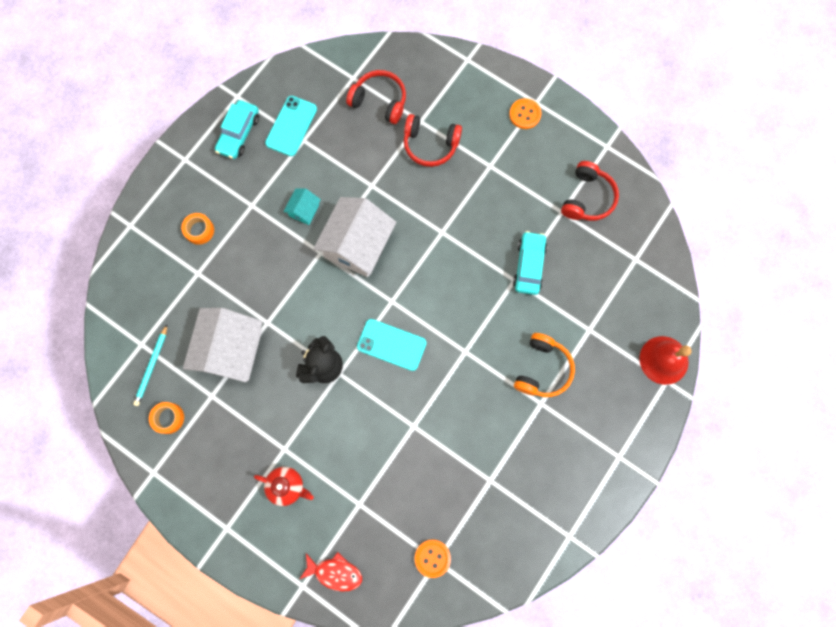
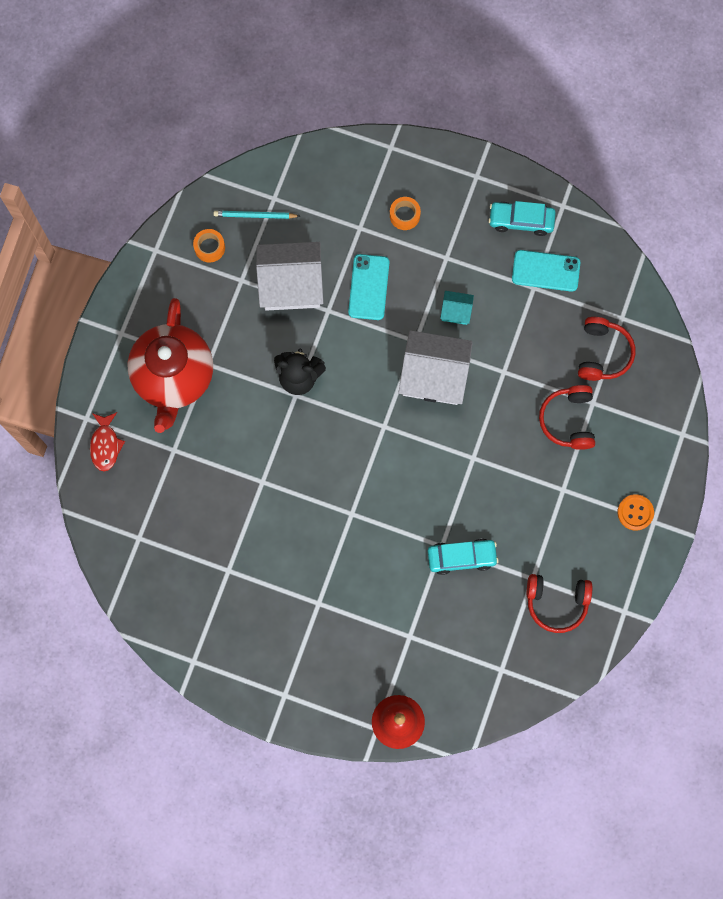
camera: 75 degrees right, 0 degrees up
red teapot [254,467,314,506] -> red teapot [128,298,213,433], size x2.23
turquoise phone [357,319,426,371] -> turquoise phone moved to [348,254,389,320]
orange button [415,539,451,578] -> none
orange headphones [514,333,575,397] -> none

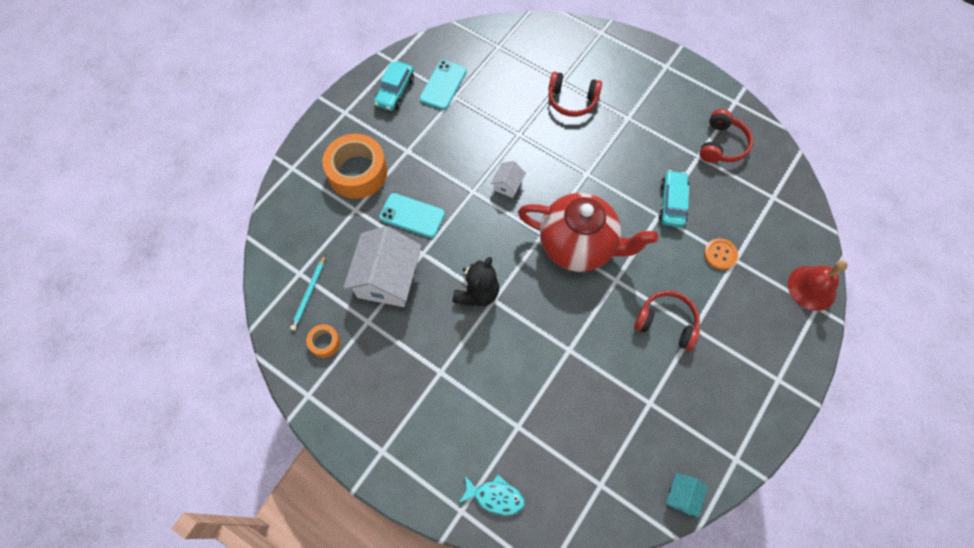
camera: 75 degrees left, 10 degrees down
red fish [90,412,125,471] -> turquoise fish [459,475,525,516]
red teapot [128,298,213,433] -> red teapot moved to [518,193,658,272]
orange tape [390,197,421,230] -> orange tape [322,134,388,199], size x2.16
white house [398,330,473,405] -> white house [490,161,526,198], size x0.46
turquoise house [440,291,474,325] -> turquoise house moved to [666,473,708,518]
red headphones [578,317,635,381] -> red headphones moved to [634,291,700,351]
orange button [618,494,654,531] -> orange button moved to [704,238,738,270]

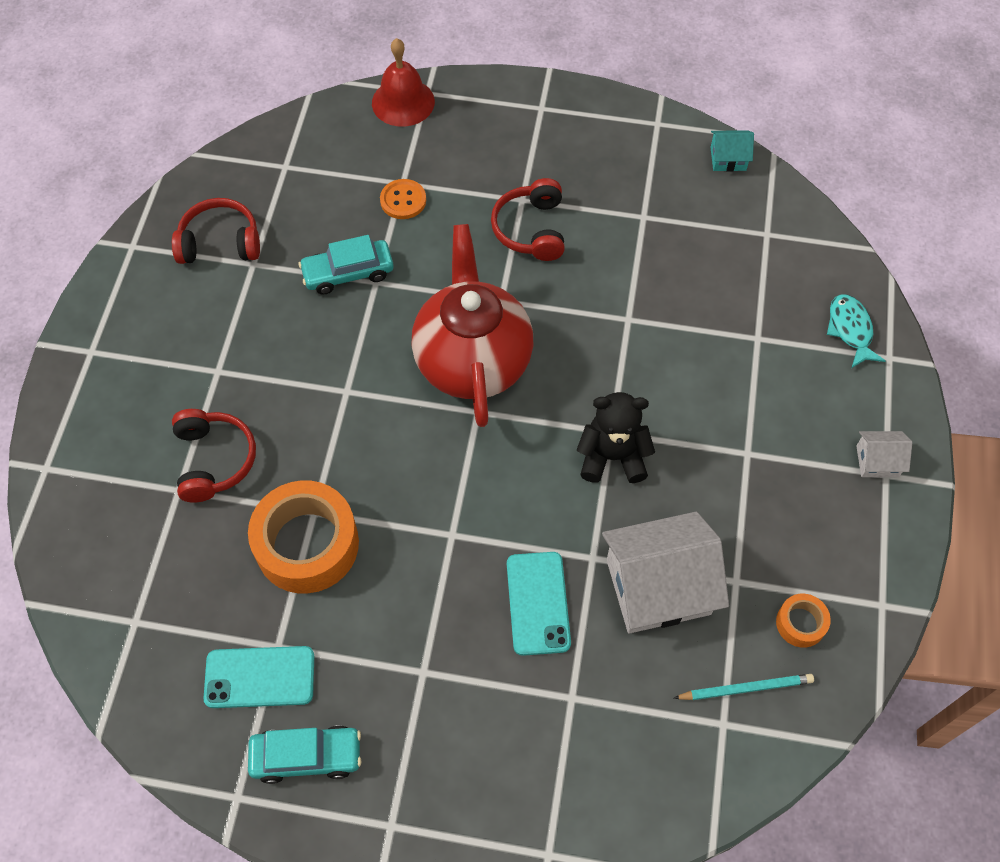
camera: 115 degrees left, 5 degrees down
orange tape [322,134,388,199] -> orange tape moved to [248,480,359,593]
white house [490,161,526,198] -> white house moved to [856,431,912,477]

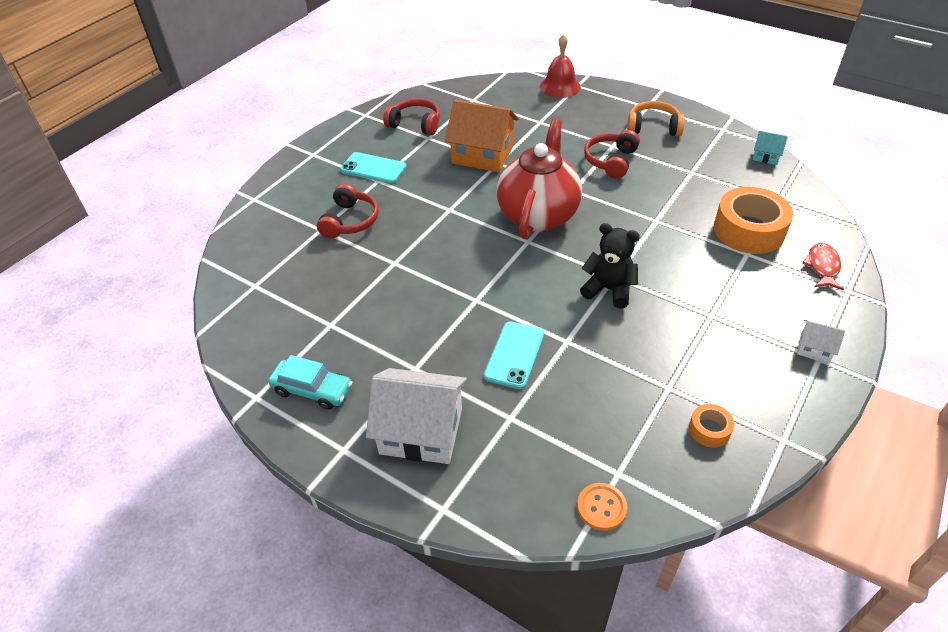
camera: 25 degrees right, 15 degrees down
turquoise phone [203,646,314,708] -> turquoise phone moved to [340,152,406,184]
orange tape [248,480,359,593] -> orange tape moved to [714,187,793,254]
turquoise car [299,235,394,295] -> orange house [445,100,519,172]
orange button [380,179,426,219] -> orange button moved to [577,483,627,531]
white house [602,512,729,633] -> white house moved to [366,368,467,464]
turquoise pencil [674,674,814,700] -> none
turquoise fish [827,294,885,368] -> red fish [802,243,844,291]
none -> orange headphones [627,101,685,136]

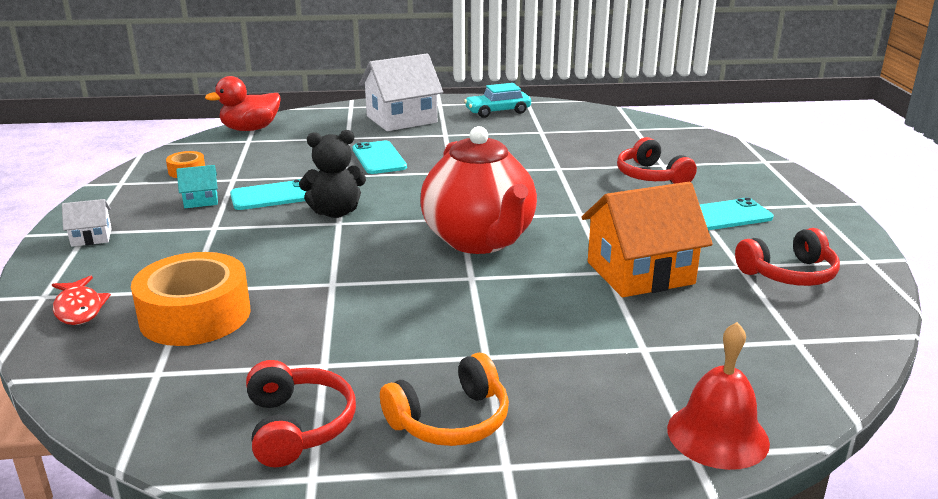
camera: 140 degrees right, 20 degrees down
orange button [577,483,627,531] -> red duck [205,76,281,131]
red headphones [584,130,640,178] -> red headphones moved to [246,360,356,467]
turquoise house [753,131,788,165] -> turquoise house moved to [176,165,218,208]
none -> turquoise phone [230,179,307,210]

